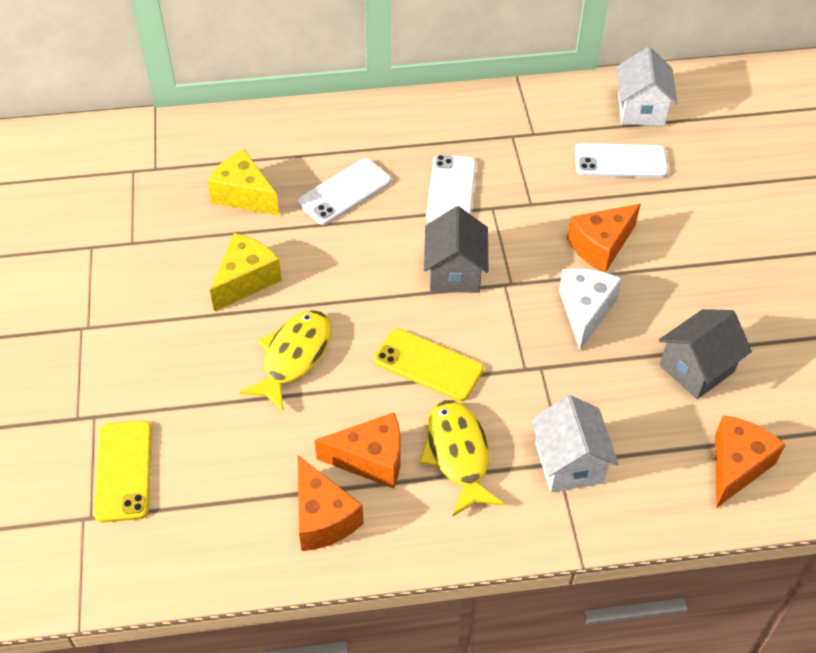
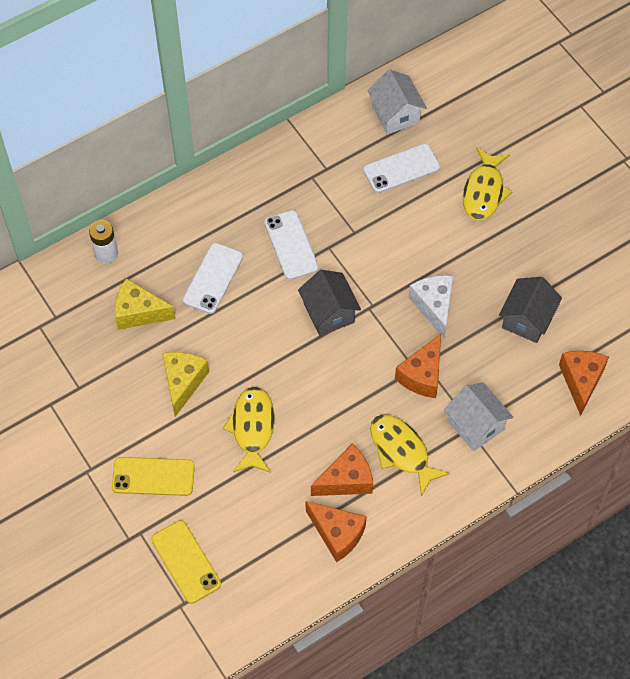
camera: 25 degrees left, 10 degrees up
yellow phone [374,328,484,401] -> yellow phone moved to [112,457,195,496]
orange cheese [567,204,641,273] -> orange cheese moved to [395,334,441,398]
none -> white battery [89,220,118,264]
none -> yellow fish [463,148,513,221]

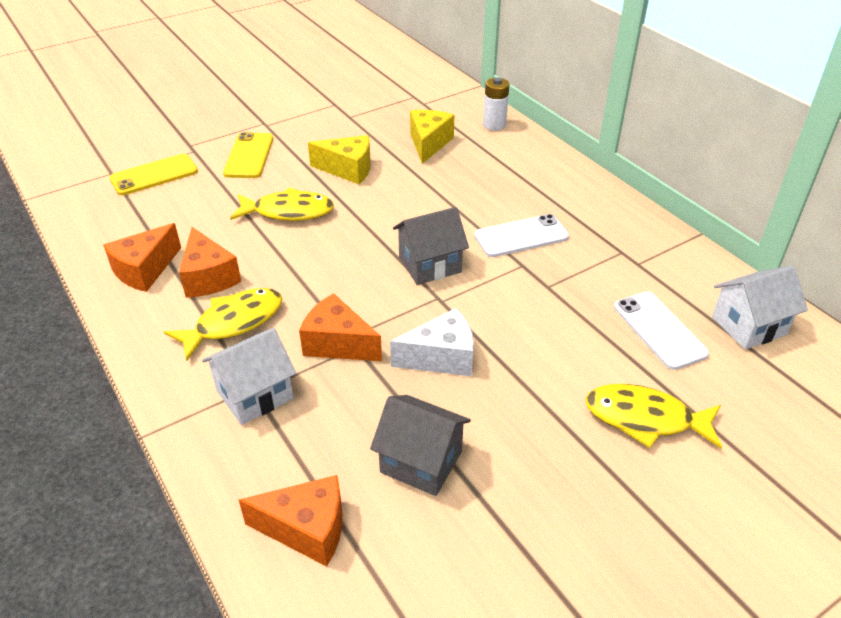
camera: 90 degrees right, 20 degrees down
white phone [183,243,243,314] -> none

